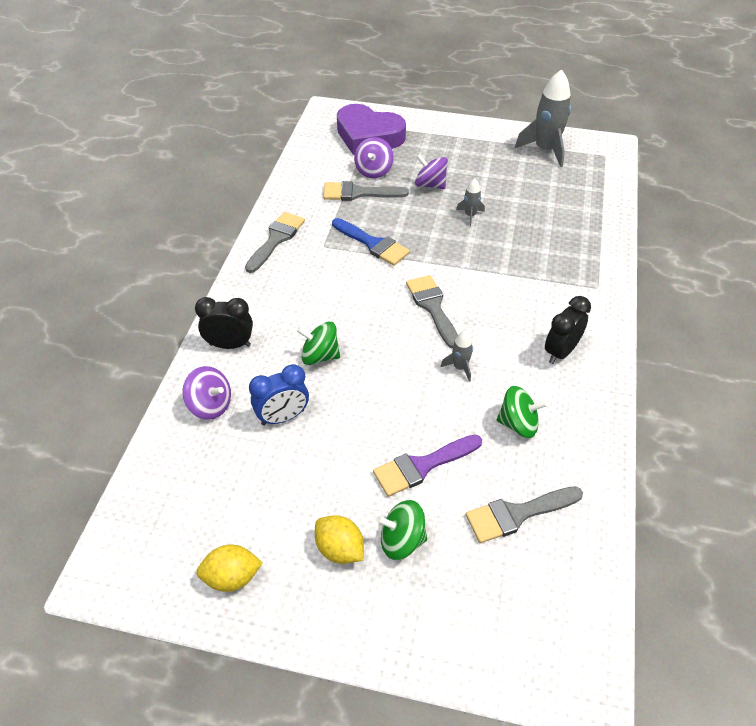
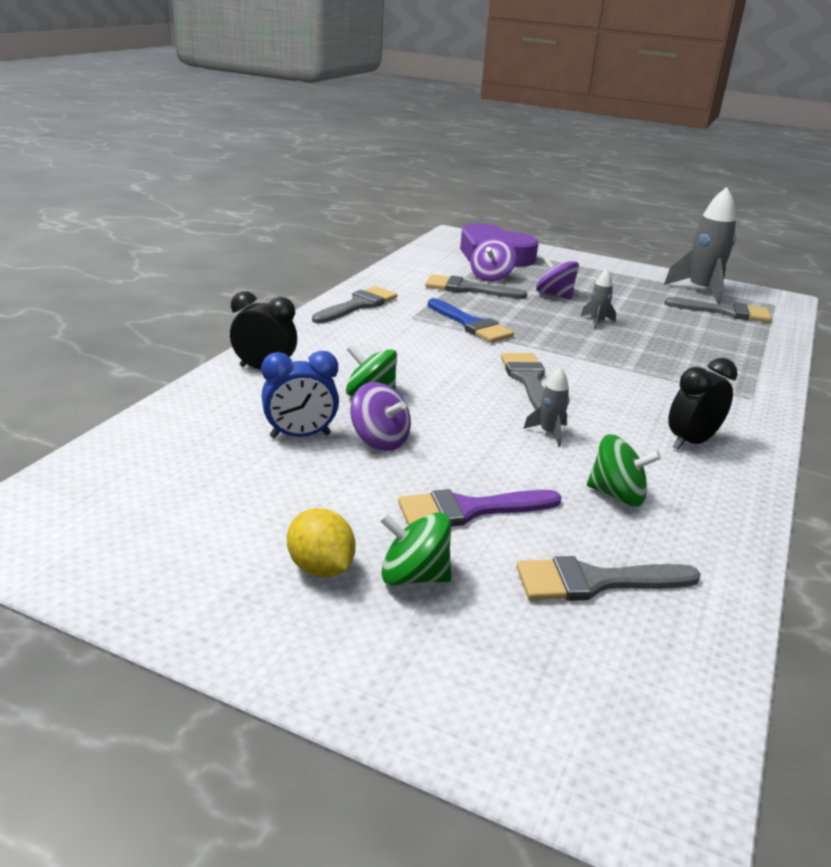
camera: 10 degrees right, 20 degrees down
purple spinning top [182,366,231,420] -> purple spinning top moved to [350,382,411,451]
yellow lemon [196,544,263,592] -> none
none -> grey brush [664,297,772,322]

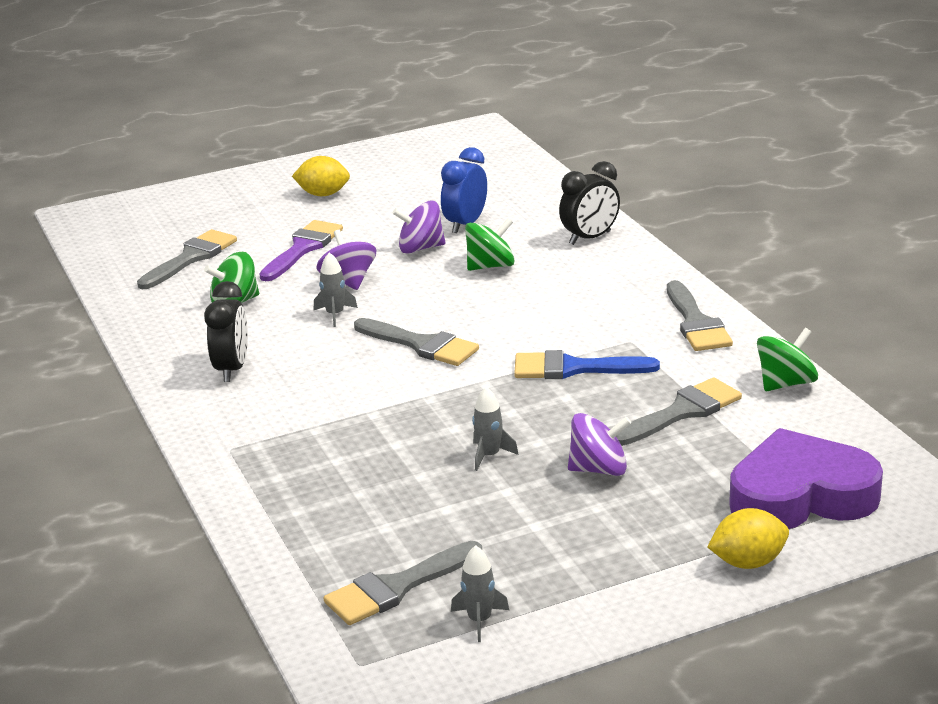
camera: 135 degrees right, 0 degrees up
green spinning top [380,512,451,586] -> green spinning top moved to [757,328,818,391]
purple spinning top [470,238,516,282] -> purple spinning top moved to [316,230,376,290]
grey rocket [664,187,736,304] -> grey rocket [451,545,509,642], size x0.48
none -> yellow lemon [707,508,789,569]

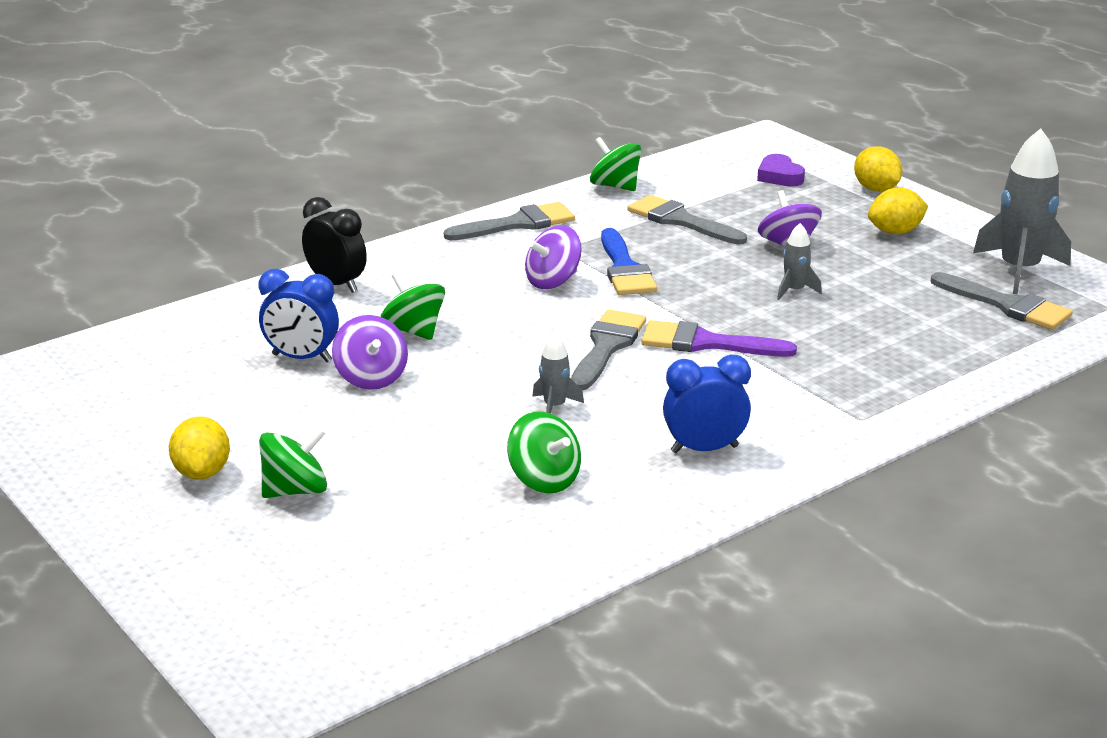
camera: 105 degrees left, 0 degrees up
grey brush [137,229,237,289] -> none
black clock [204,281,248,382] -> blue clock [663,355,751,453]
purple brush [259,220,343,281] -> purple brush moved to [641,320,797,357]
purple spinning top [316,230,376,290] -> purple spinning top moved to [525,225,582,289]
grey rocket [451,545,509,642] -> grey rocket [973,128,1071,294], size x2.07
purple heart [729,428,883,529] -> purple heart [757,154,805,187], size x0.46
none -> green spinning top [259,427,327,498]
none -> yellow lemon [868,188,928,234]

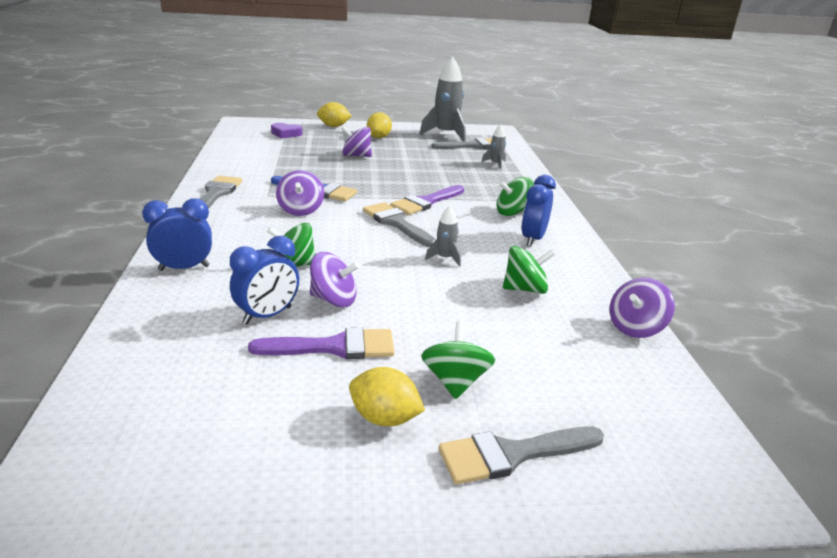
camera: 60 degrees left, 0 degrees up
black clock [302,197,367,293] -> blue clock [142,198,212,271]
green spinning top [590,137,641,191] -> green spinning top moved to [497,177,534,216]
grey brush [627,195,747,245] -> grey brush moved to [439,426,604,485]
grey rocket [777,223,822,300] -> grey rocket moved to [481,124,506,169]
none -> purple brush [248,327,394,359]
none -> purple spinning top [610,278,675,338]

